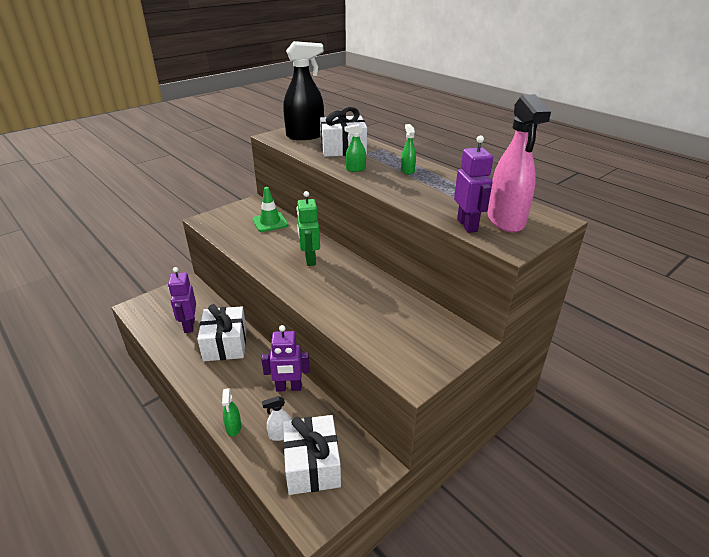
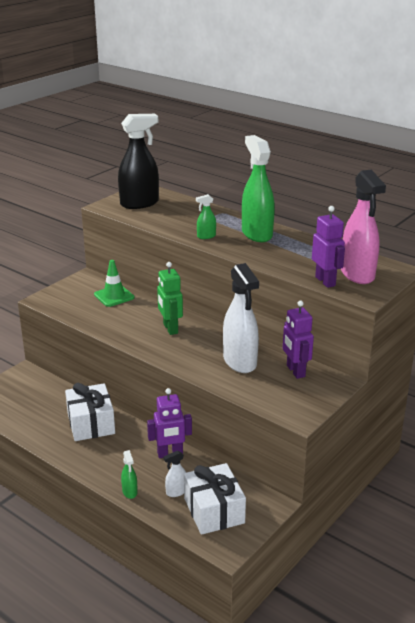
camera: 10 degrees left, 5 degrees down
purple robot [168,267,196,333] -> purple robot moved to [283,301,314,379]
white gift [320,107,367,157] -> none
green spray bottle [401,124,416,175] -> green spray bottle [242,135,275,242], size x2.22
none -> white spray bottle [223,263,259,373]

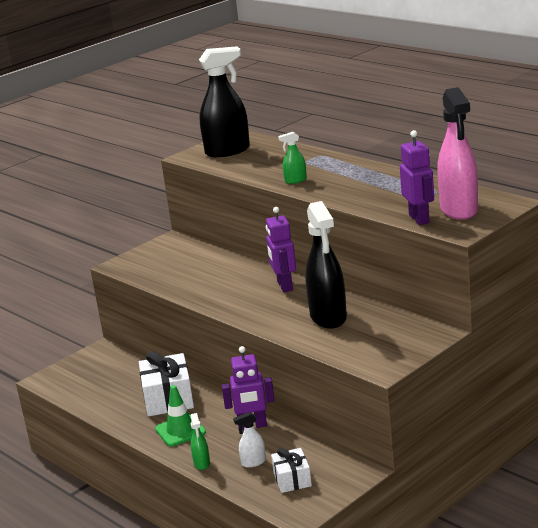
camera: 10 degrees right, 5 degrees down
green traffic cone [94,260,134,307] -> green traffic cone moved to [155,385,206,447]
green robot [157,262,183,335] -> none
white gift [184,463,246,535] -> white gift [271,448,312,493], size x0.60
white spray bottle [223,263,259,373] -> black spray bottle [305,201,347,329]
green spray bottle [242,135,275,242] -> none
purple robot [283,301,314,379] -> purple robot moved to [266,207,296,292]

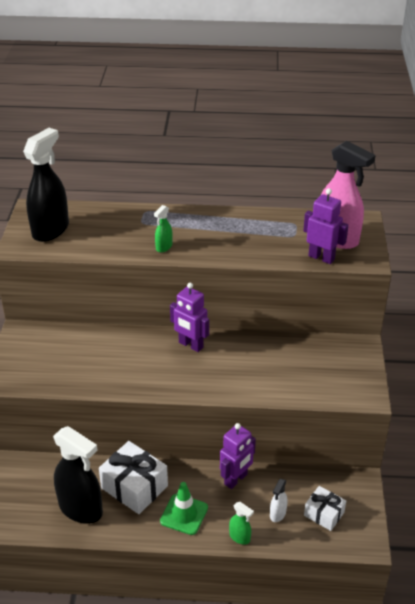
camera: 45 degrees left, 15 degrees up
black spray bottle [305,201,347,329] -> black spray bottle moved to [53,426,103,524]

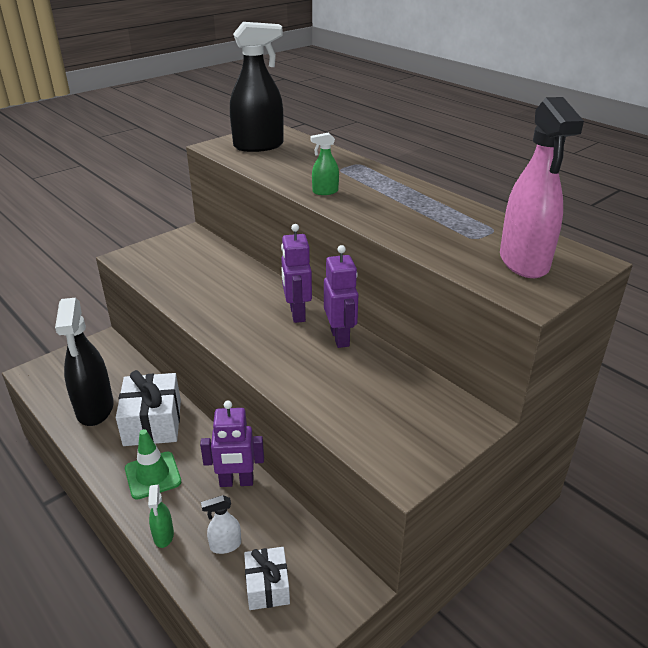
camera: 45 degrees right, 5 degrees down
purple robot [303,188,349,264] -> purple robot moved to [324,245,358,348]

